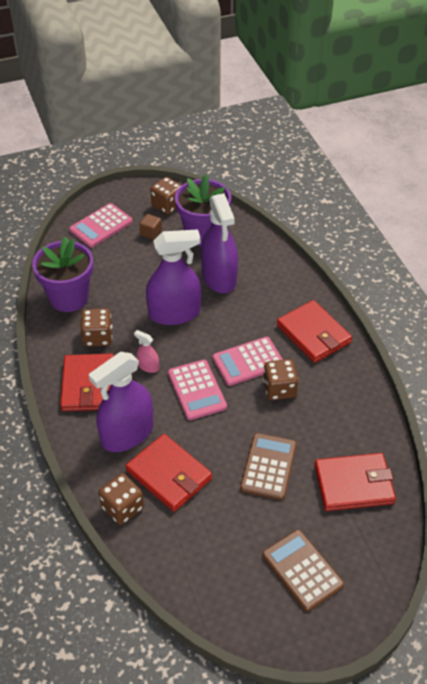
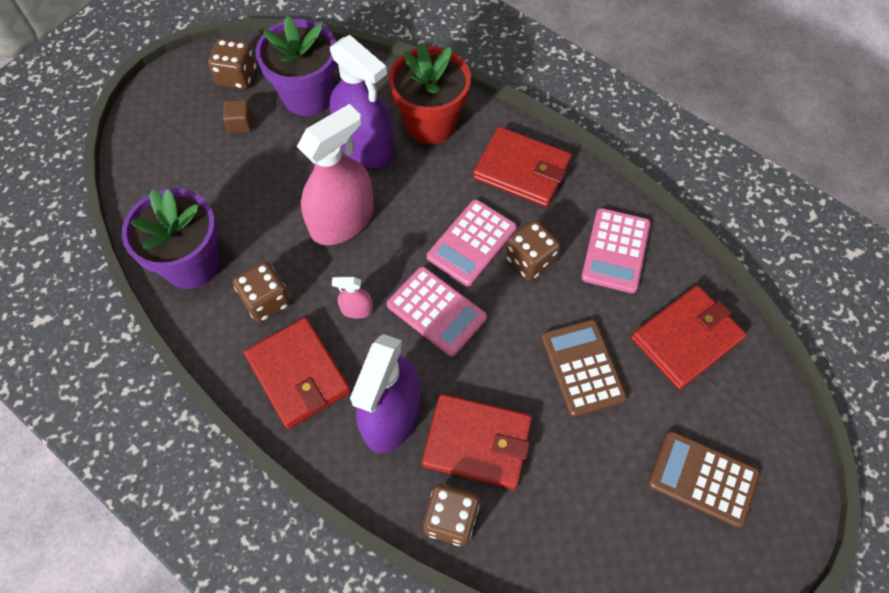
camera: 30 degrees left, 15 degrees up
pink calculator [69,203,133,248] -> pink calculator moved to [581,208,650,293]
purple spray bottle [146,229,201,325] -> pink spray bottle [297,104,374,245]
none -> red flower pot [389,43,471,144]

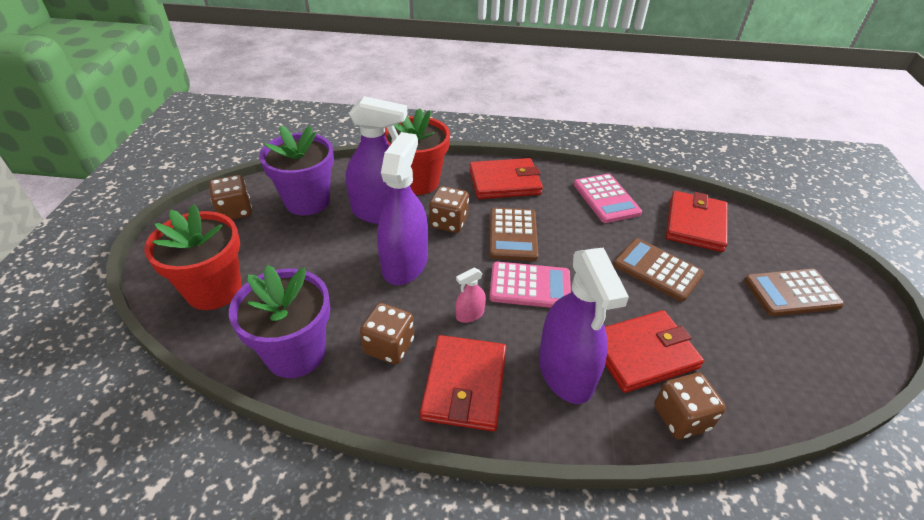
camera: 35 degrees left, 20 degrees down
brown cube [223,100,253,133] -> none
red wallet [244,317,351,429] -> red wallet turned 75 degrees clockwise [420,335,507,431]
pink spray bottle [297,104,374,245] -> purple spray bottle [377,132,428,285]
pink calculator [427,199,517,286] -> brown calculator [489,208,539,261]
brown dice [505,220,560,281] -> brown dice moved to [429,186,469,233]
none -> red flower pot [144,204,242,310]

